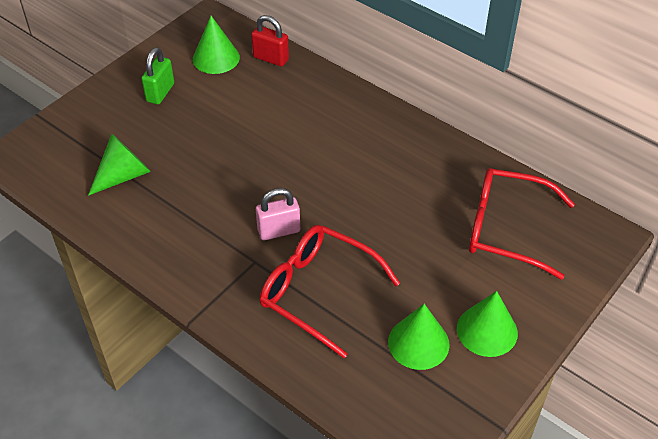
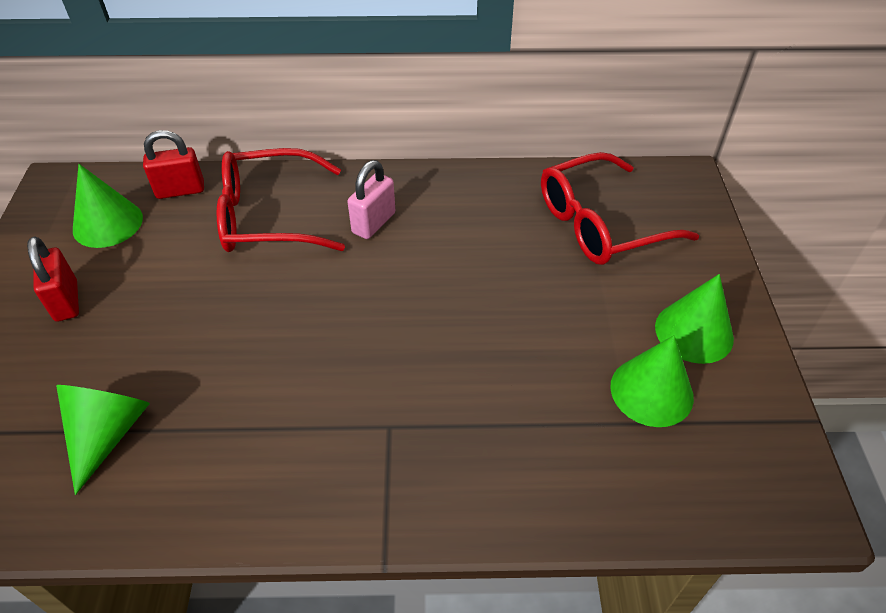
camera: 40 degrees left, 0 degrees up
green padlock [141,47,174,104] -> red padlock [27,237,79,322]
pink padlock [256,188,300,240] -> pink padlock moved to [347,160,395,239]
red glasses [260,225,400,358] -> red glasses moved to [217,148,345,252]

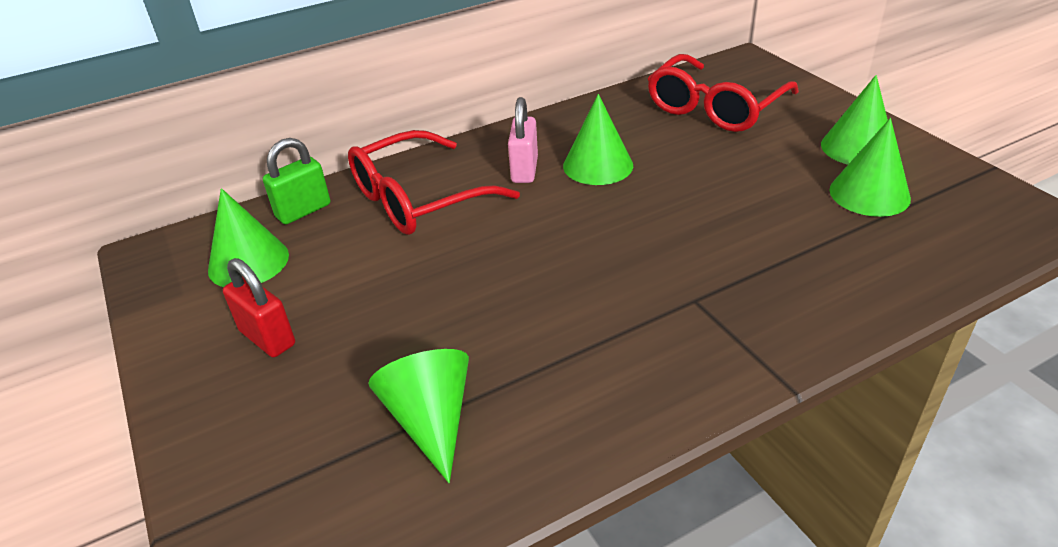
camera: 25 degrees left, 10 degrees down
red padlock [143,130,204,199] -> green padlock [263,138,330,224]
none -> green cone [563,94,633,185]

